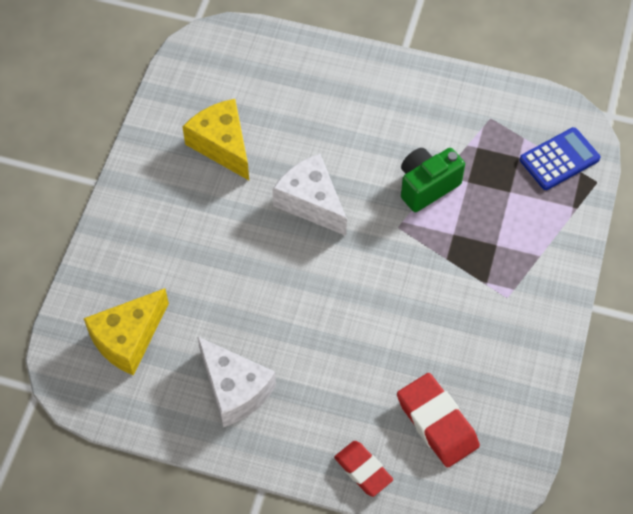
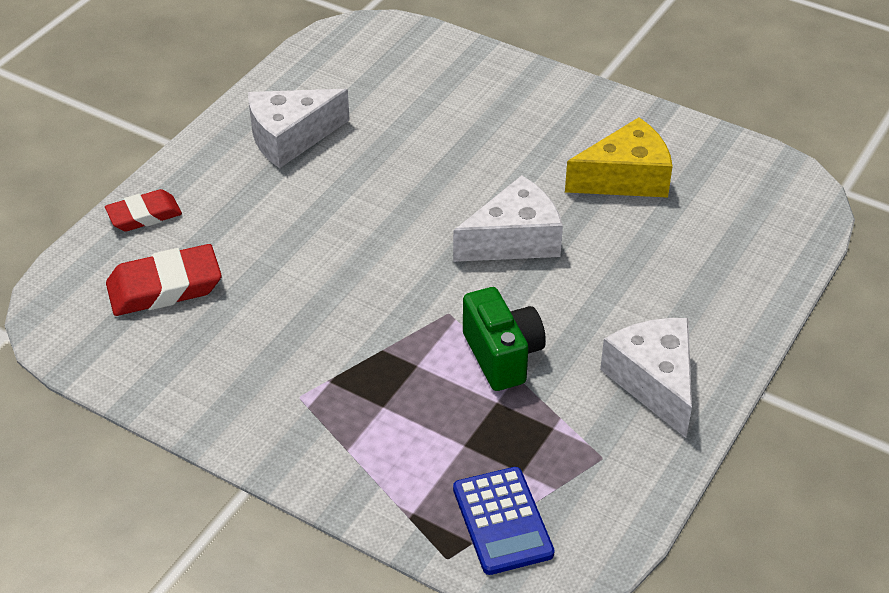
camera: 105 degrees right, 15 degrees down
yellow cheese [84,288,169,376] -> none
none -> white cheese [600,318,692,438]

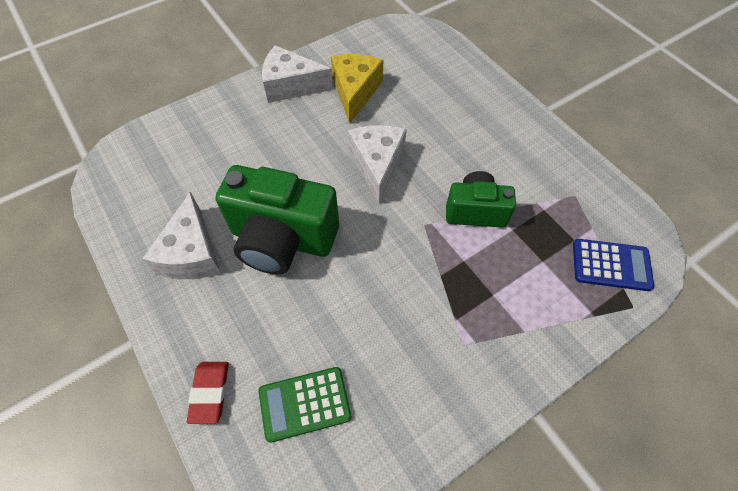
camera: 65 degrees left, 15 degrees up
red eraser [106,244,222,316] -> green calculator [258,367,351,443]
white cheese [600,318,692,438] -> white cheese moved to [262,46,333,103]
none -> green camera [215,165,339,274]

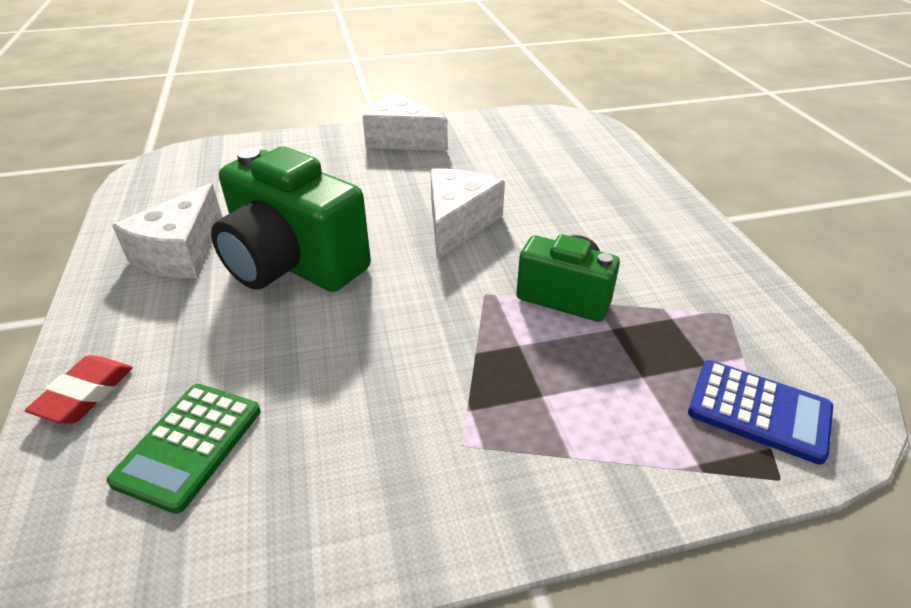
camera: 20 degrees right, 20 degrees down
green calculator [258,367,351,443] -> green calculator turned 75 degrees counterclockwise [106,384,260,514]
yellow cheese [331,54,383,123] -> none

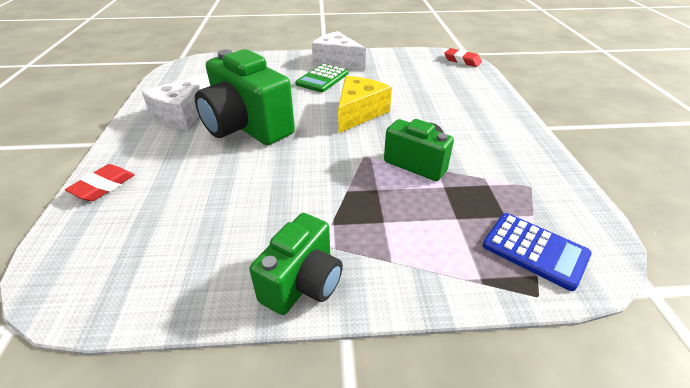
camera: 10 degrees right, 0 degrees up
green calculator [106,384,260,514] -> green calculator moved to [295,63,349,92]
white cheese [430,169,505,259] -> yellow cheese [338,76,392,133]
none -> green camera [249,213,343,315]
none -> red eraser [444,48,482,67]

